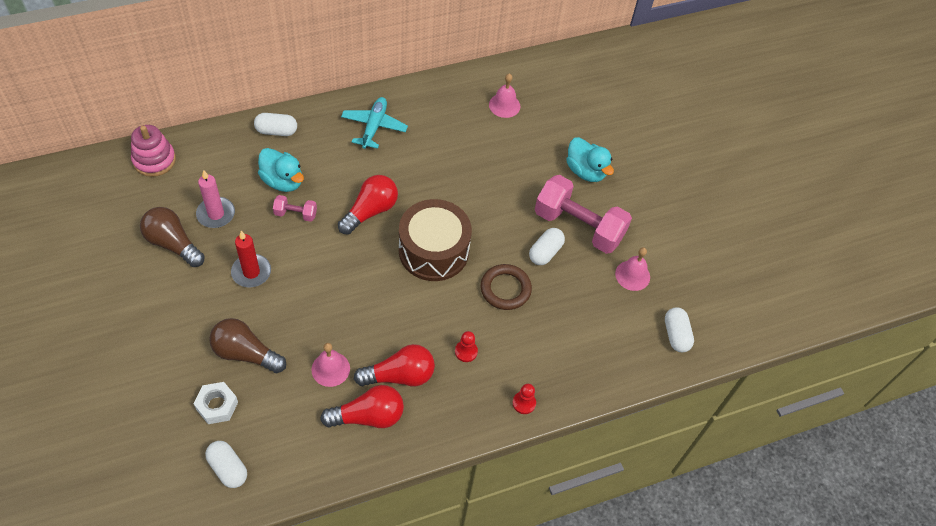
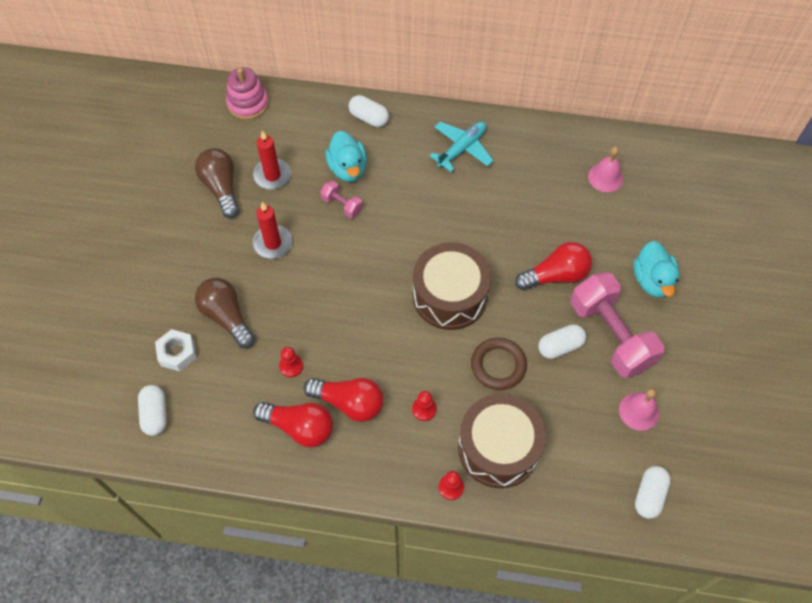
camera: 35 degrees right, 5 degrees up
pink candle [196,170,235,228] -> red candle [253,131,291,189]
pink bell [311,343,350,387] -> red pawn [279,347,303,377]
red light bulb [338,175,398,234] -> red light bulb moved to [515,242,592,291]
none -> brown drum [458,394,546,488]

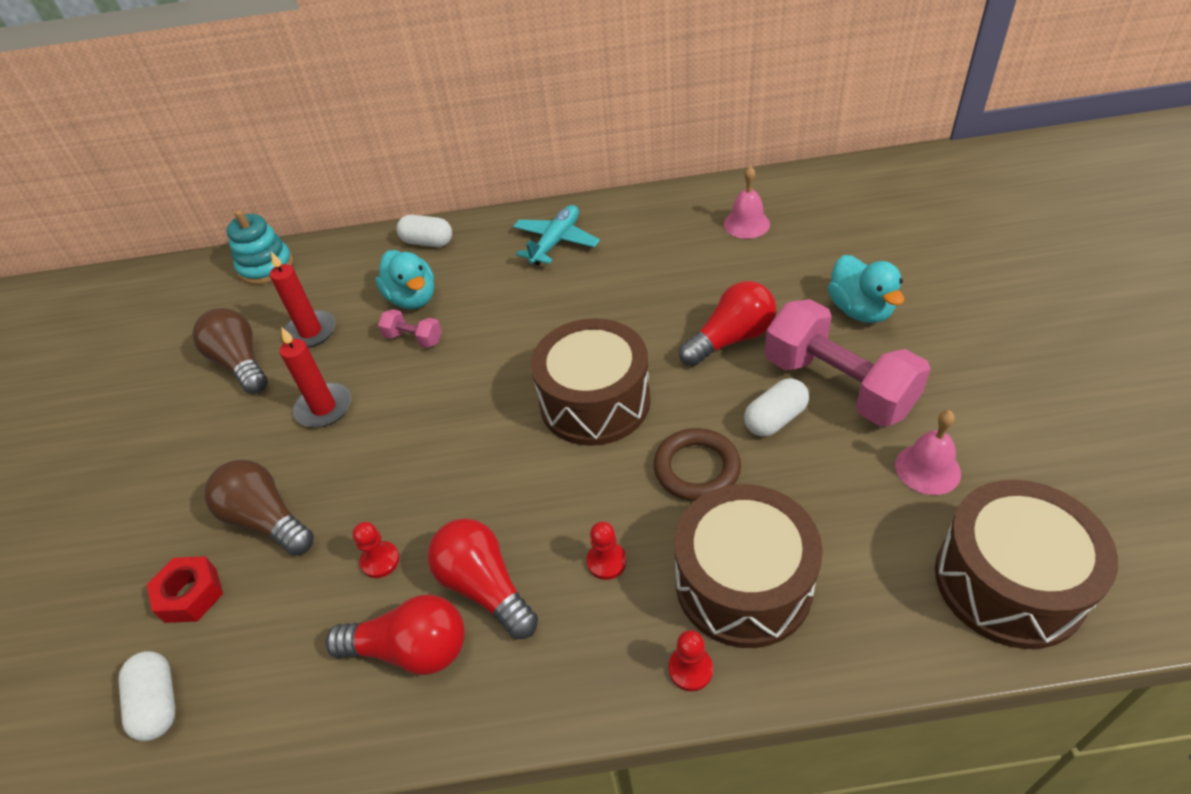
camera: 10 degrees left, 15 degrees down
white nut [155,329,196,371] -> red nut [147,556,223,623]
pink stacking toy [226,67,269,120] -> turquoise stacking toy [226,210,293,285]
red light bulb [304,378,383,422] -> red light bulb turned 135 degrees counterclockwise [428,518,538,639]
white capsule [635,466,671,519] -> brown drum [935,480,1118,649]

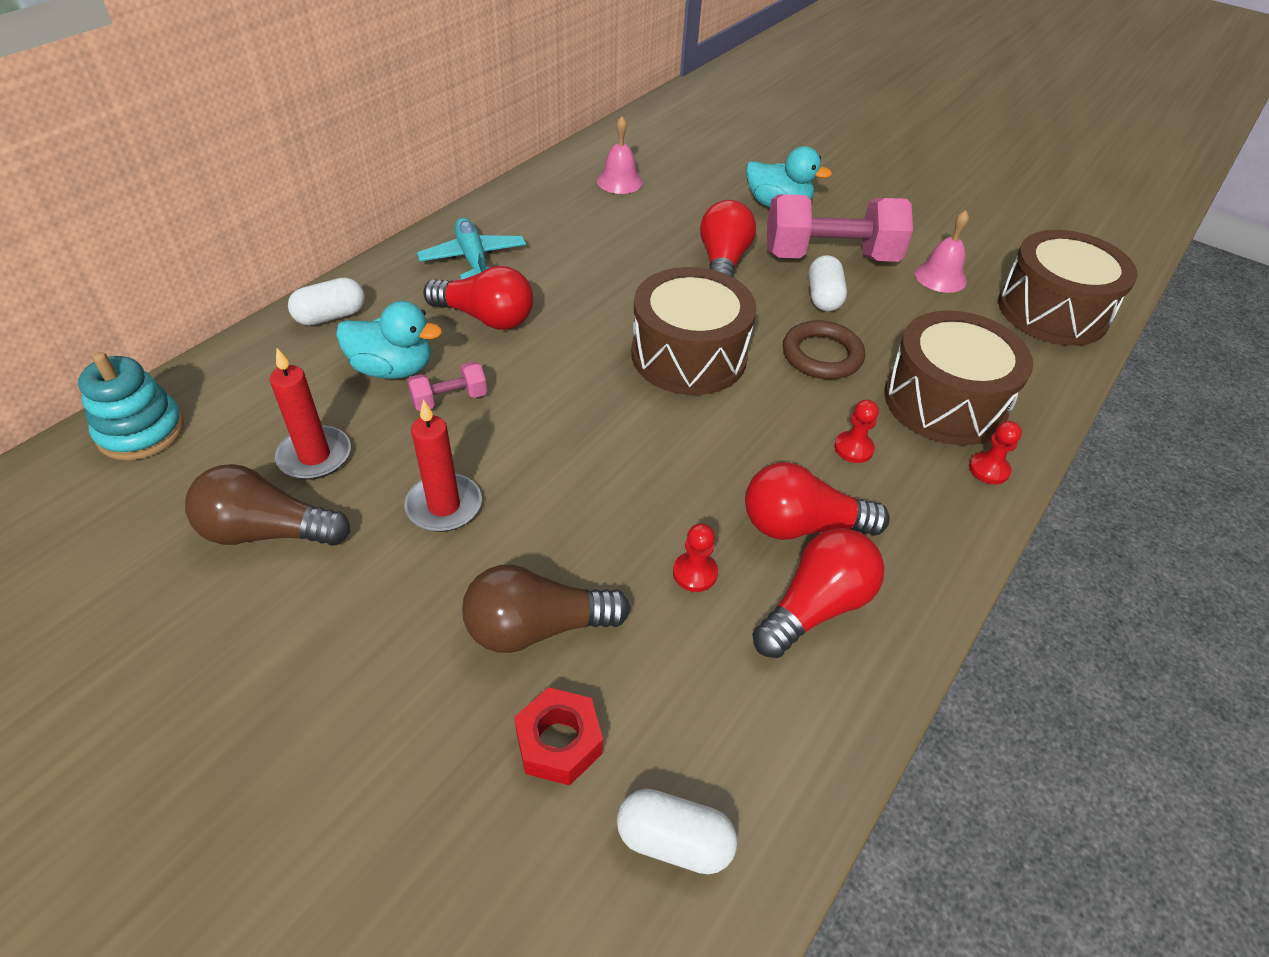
camera: 55 degrees left, 0 degrees up
none -> red light bulb [423,266,533,330]

